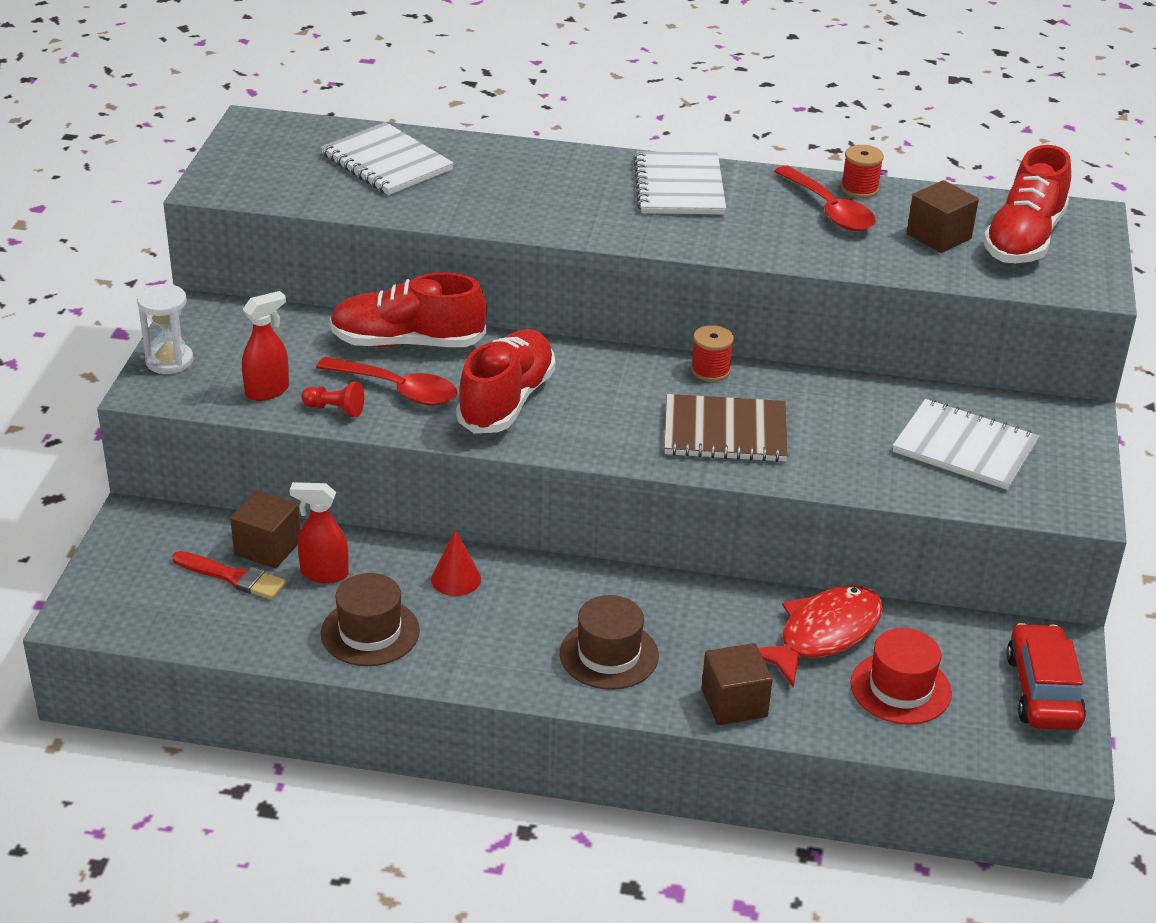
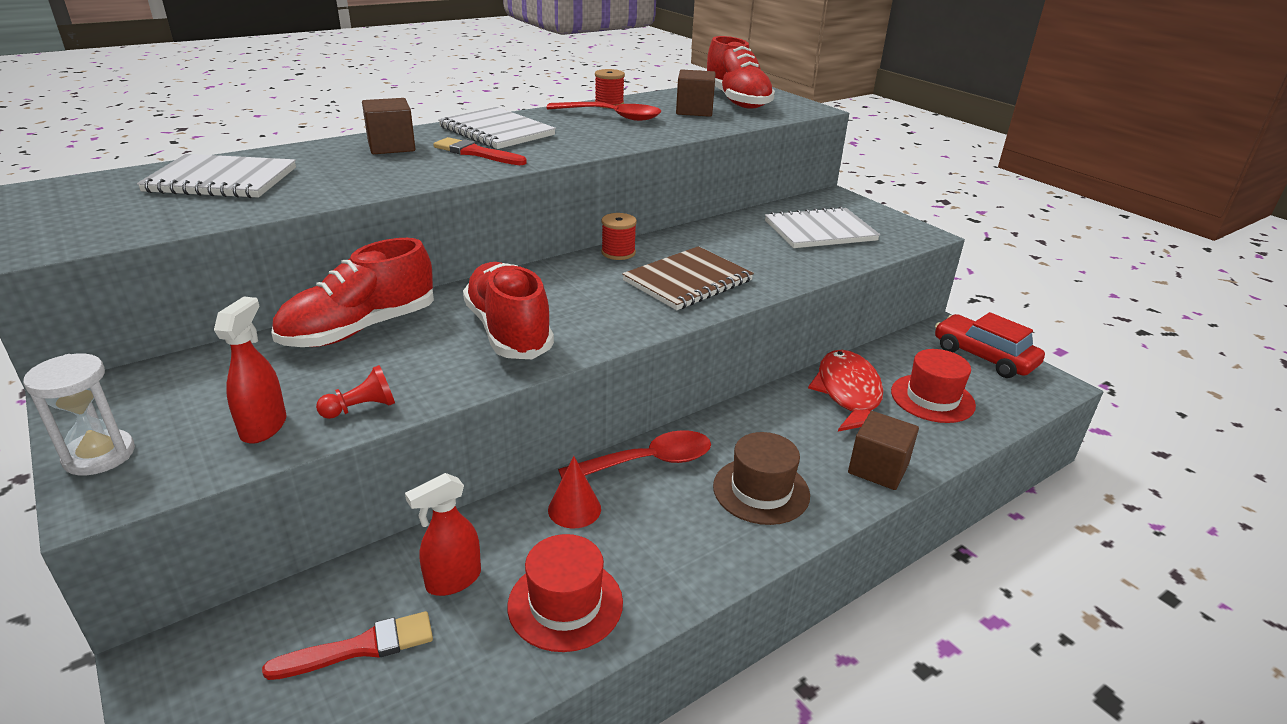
camera: 45 degrees left, 5 degrees down
brown cube [230,490,300,569] -> brown cube moved to [362,98,415,154]
red spoon [316,357,457,405] -> red spoon moved to [558,430,711,479]
brown hat [321,573,420,666] -> red hat [507,534,623,652]
none -> red brush [433,137,527,165]

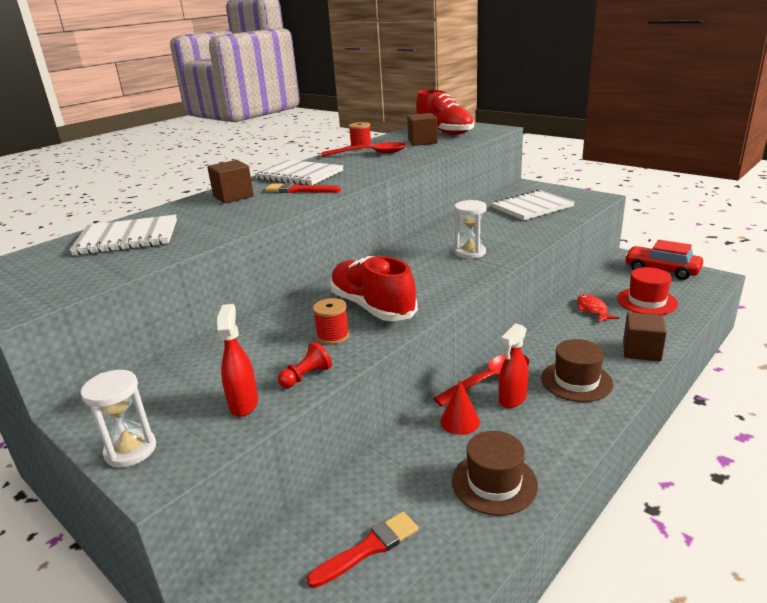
camera: 10 degrees left, 5 degrees down
red shoe [271,238,434,347] -> none
red spray bottle [405,473,481,596] -> red spray bottle moved to [499,323,528,408]
red hat [507,534,623,652] -> brown hat [452,431,538,516]
red spool [601,213,637,260] -> red spool moved to [313,298,350,345]
brown notebook [622,246,754,310] -> white hourglass [454,200,487,259]
red fish [808,350,883,432] -> red fish [577,294,619,322], size x0.56

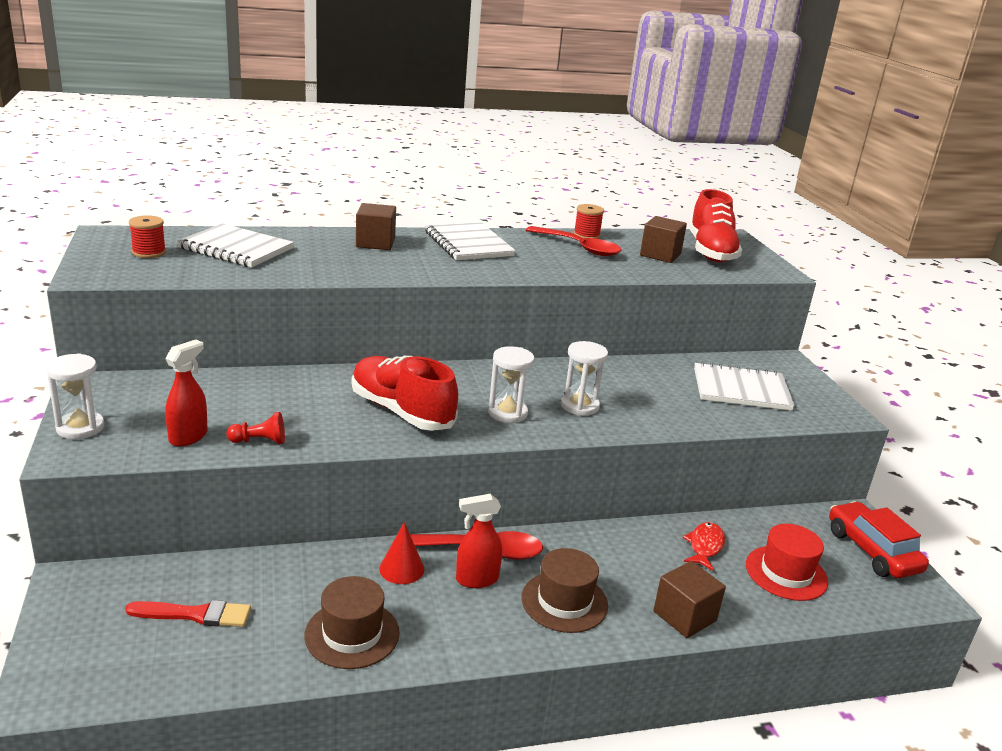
camera: 30 degrees right, 0 degrees up
red brush [265,183,341,193] -> none
red spool [313,298,350,345] -> red spool moved to [129,215,166,258]
red shoe [330,256,418,321] -> red shoe turned 45 degrees counterclockwise [352,356,458,431]
none -> white hourglass [488,346,534,423]

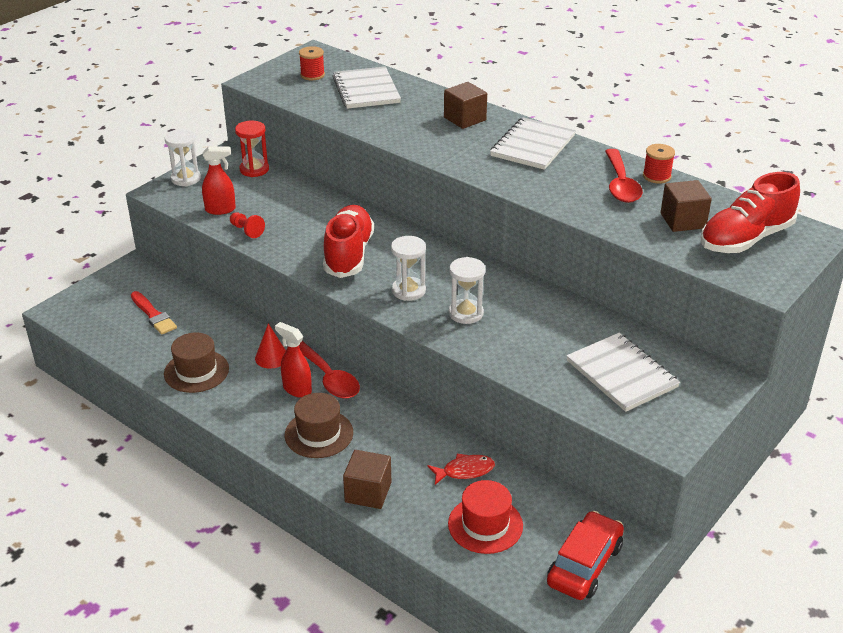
camera: 55 degrees right, 10 degrees up
none -> red hourglass [235,121,269,177]

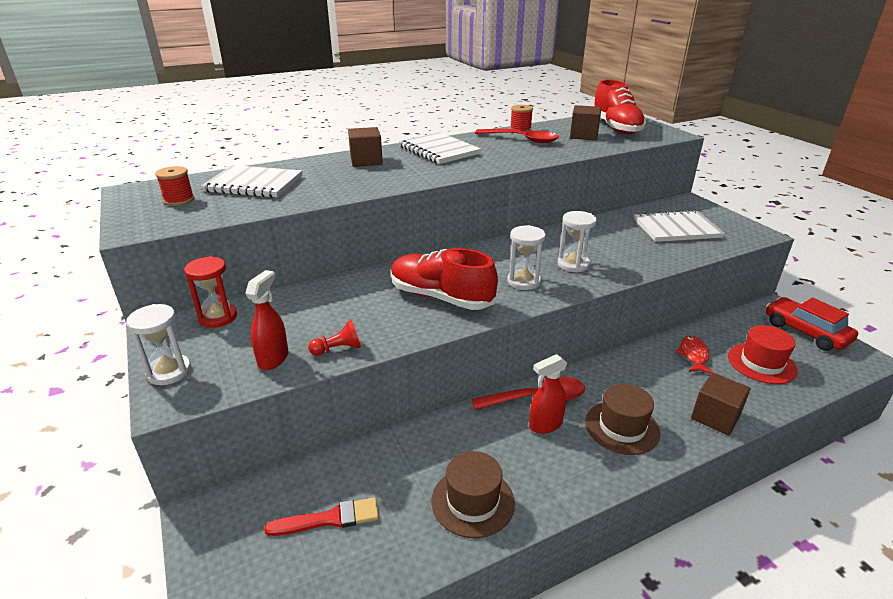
camera: 65 degrees left, 5 degrees down
red cone [255,323,286,369] -> none

